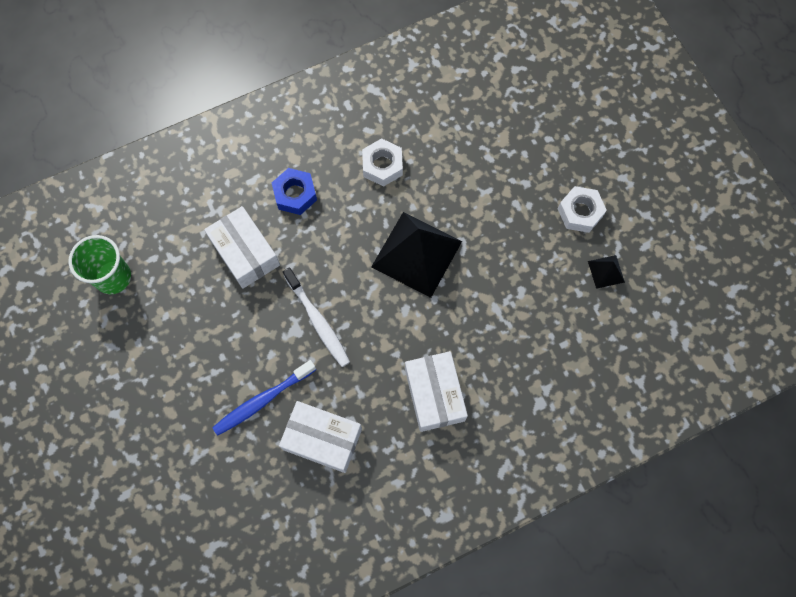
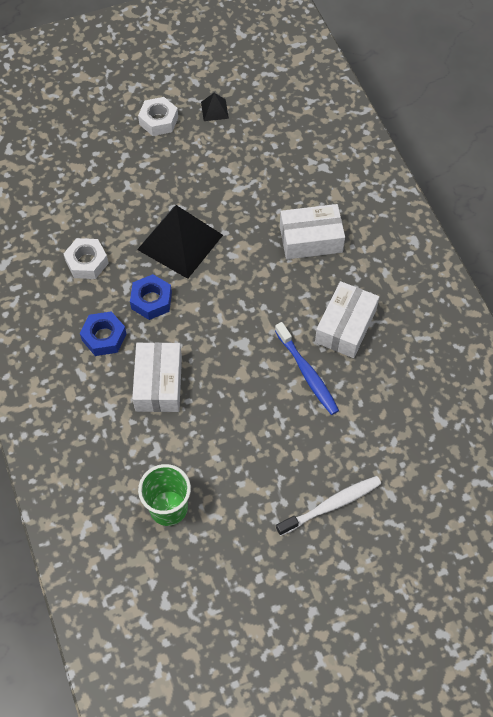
camera: 85 degrees left, 10 degrees down
white box [204,206,280,289] -> white box turned 60 degrees counterclockwise [132,342,182,412]
white toothbrush [283,267,350,367] -> white toothbrush moved to [276,476,381,536]
none -> blue nut [130,274,172,320]

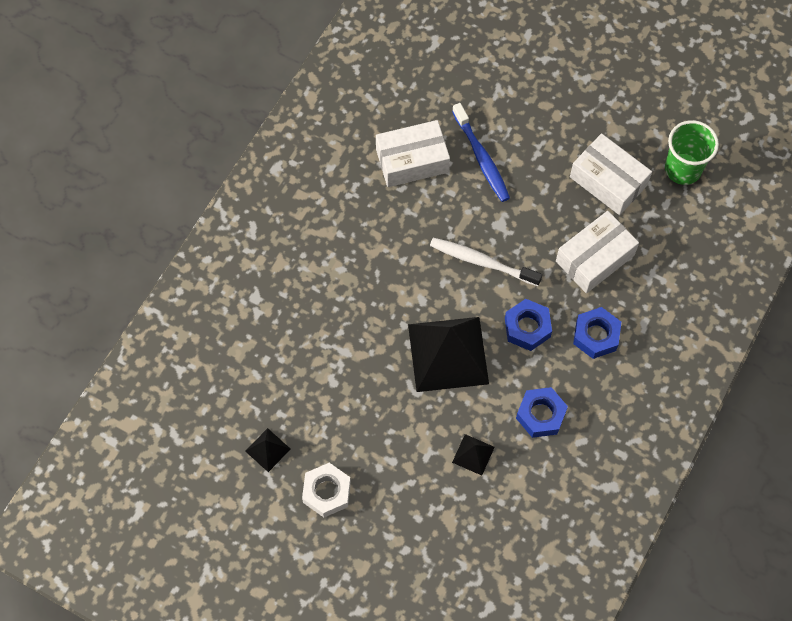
camera: 130 degrees left, 5 degrees up
white nut [63,238,109,279] -> blue nut [516,387,568,438]
blue toothbrush [275,322,339,415] -> blue toothbrush turned 135 degrees clockwise [452,103,510,202]
white toothbrush [276,476,381,536] -> white toothbrush moved to [430,238,542,286]
white box [280,204,345,259] -> white box moved to [570,133,652,215]
none -> black pyramid [452,434,495,475]

